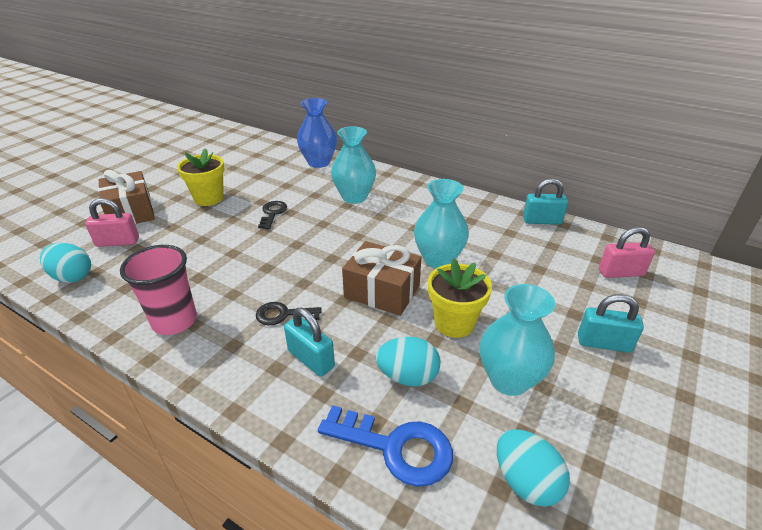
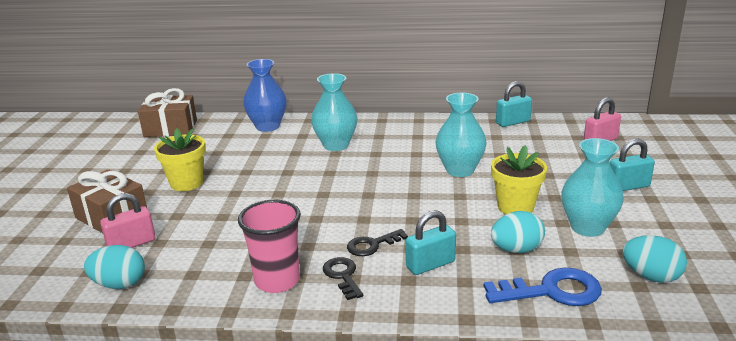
camera: 25 degrees left, 10 degrees down
black key [258,201,287,229] -> black key moved to [323,257,363,300]
turquoise padlock [284,308,335,377] -> turquoise padlock turned 45 degrees counterclockwise [406,210,456,275]
brown gift [342,241,421,316] -> brown gift moved to [138,88,197,137]

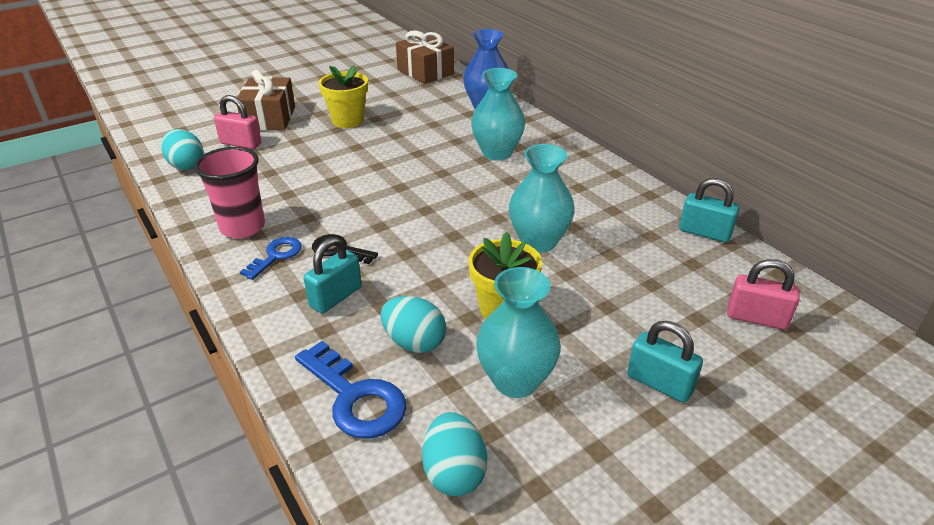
camera: 50 degrees right, 10 degrees up
black key [323,257,363,300] -> blue key [240,237,302,280]
turquoise padlock [406,210,456,275] -> turquoise padlock turned 75 degrees counterclockwise [304,237,362,314]

